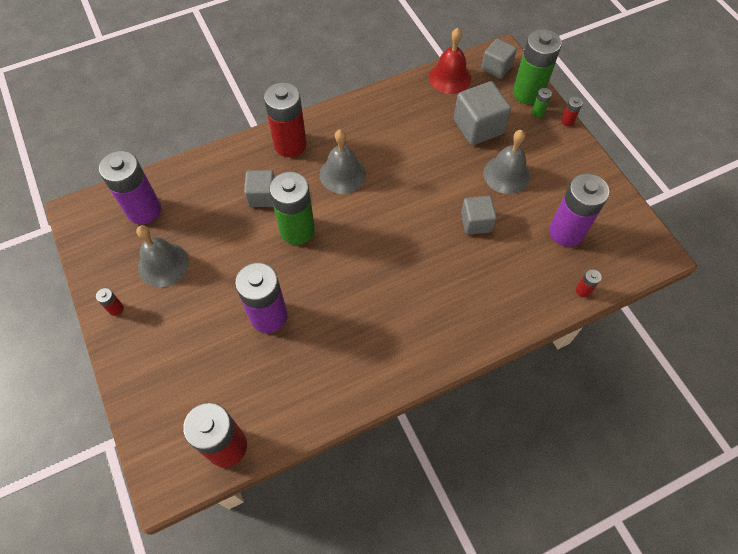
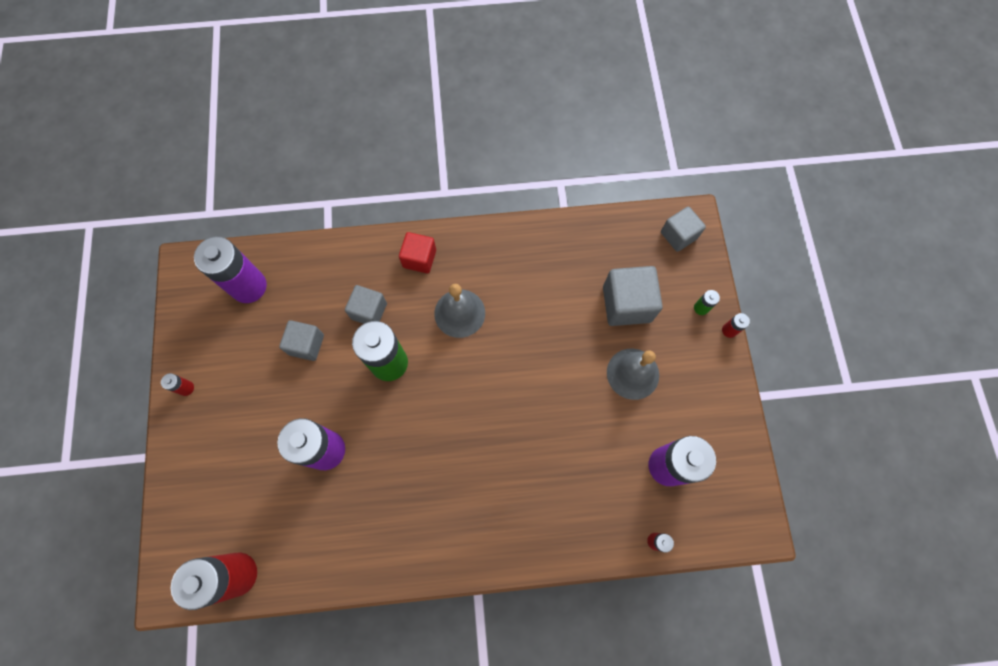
camera: 20 degrees right, 10 degrees up
grey bell [136,225,189,287] -> none
red battery [264,82,307,157] -> red cube [399,232,436,273]
red bell [429,28,471,94] -> none
grey cube [461,196,497,235] -> grey cube moved to [279,320,324,361]
green battery [513,29,562,105] -> none

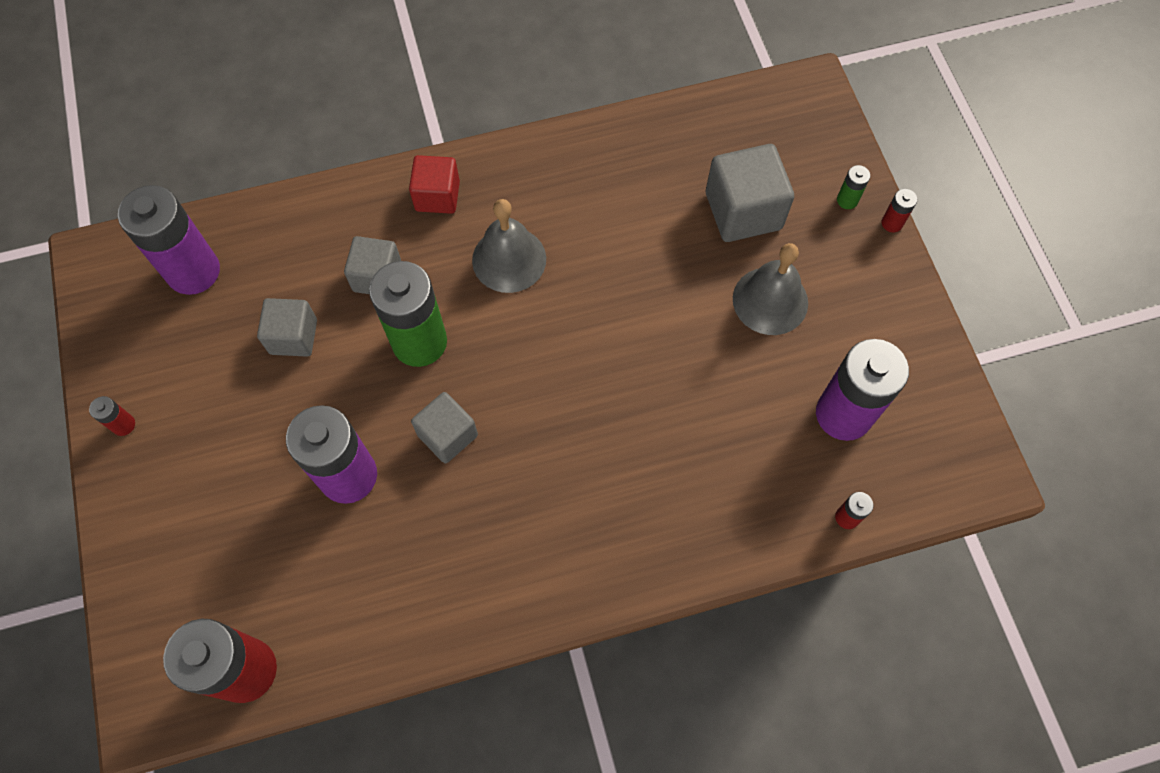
camera: 10 degrees left, 5 degrees down
grey cube [661,206,706,252] -> grey cube moved to [411,392,478,463]

